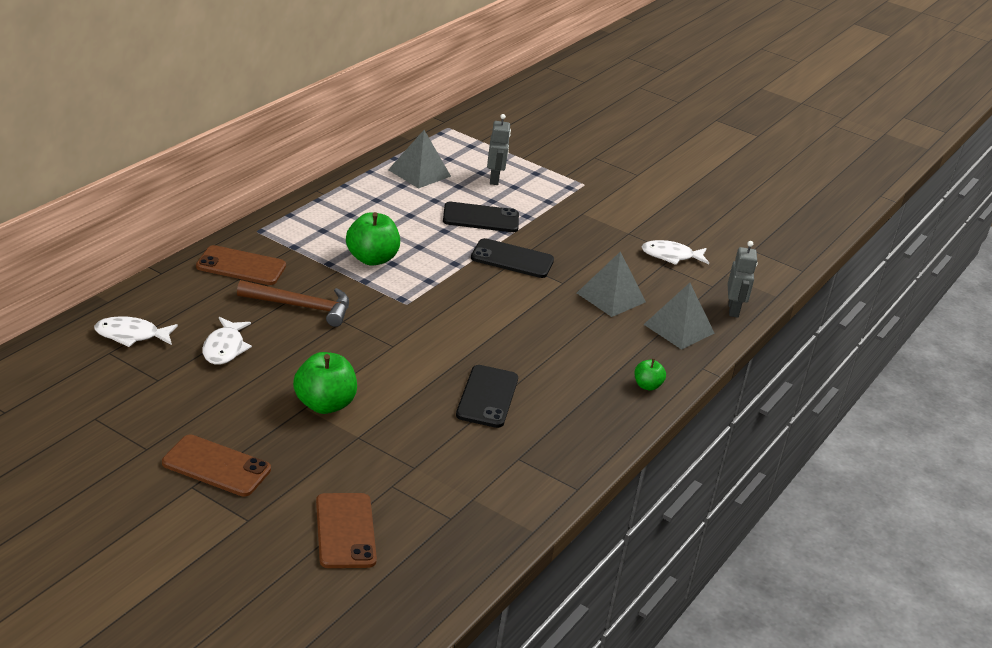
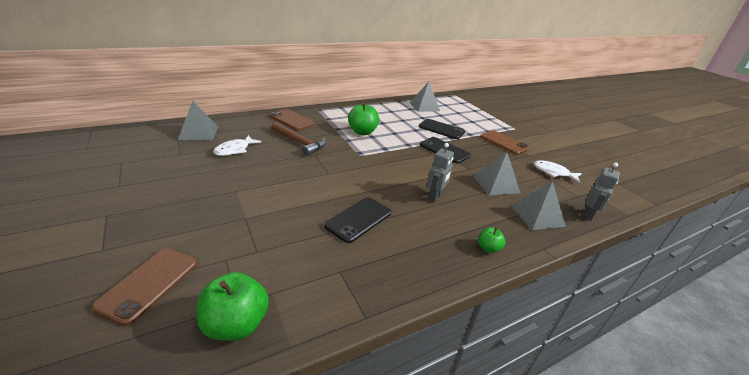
camera: 30 degrees right, 0 degrees up
white fish [94,316,178,347] -> grey pyramid [178,101,218,141]
brown phone [162,435,271,497] -> brown phone moved to [480,130,529,155]
green apple [293,352,357,414] -> green apple moved to [197,272,269,341]
grey robot [487,114,511,185] -> grey robot moved to [427,143,454,202]

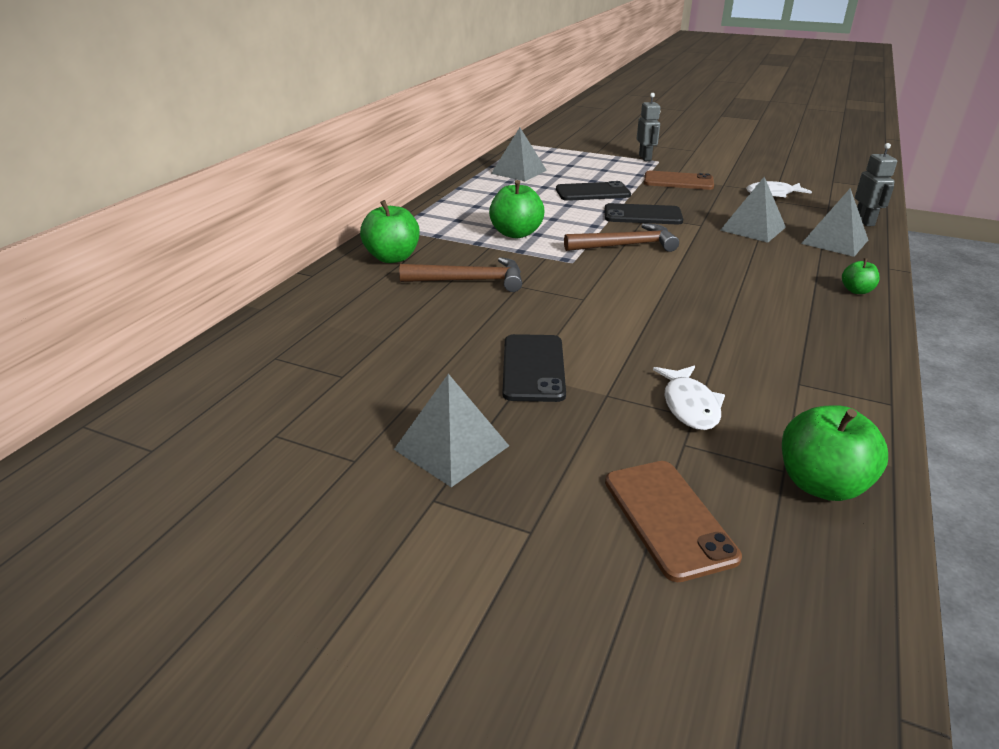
camera: 35 degrees left, 0 degrees up
grey pyramid [178,101,218,141] -> grey pyramid moved to [394,374,509,487]
white fish [213,135,261,156] -> white fish moved to [653,366,725,430]
brown phone [270,109,315,130] -> green apple [360,200,420,263]
black phone [324,197,391,243] -> black phone moved to [503,334,566,402]
grey robot [427,143,454,202] -> grey robot moved to [637,93,660,161]
none -> brown hammer [564,223,679,252]

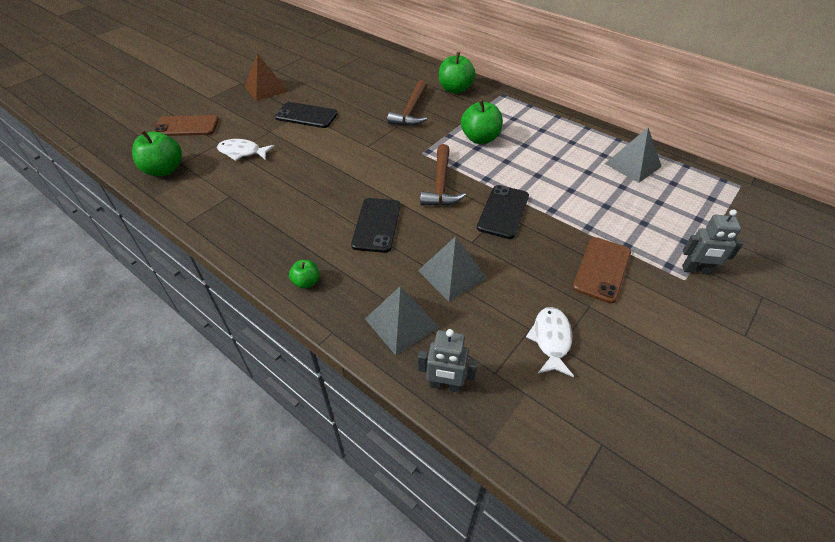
camera: 105 degrees right, 15 degrees up
grey pyramid [394,374,509,487] -> brown pyramid [244,53,288,101]
black phone [556,181,631,201] -> black phone moved to [351,198,400,253]

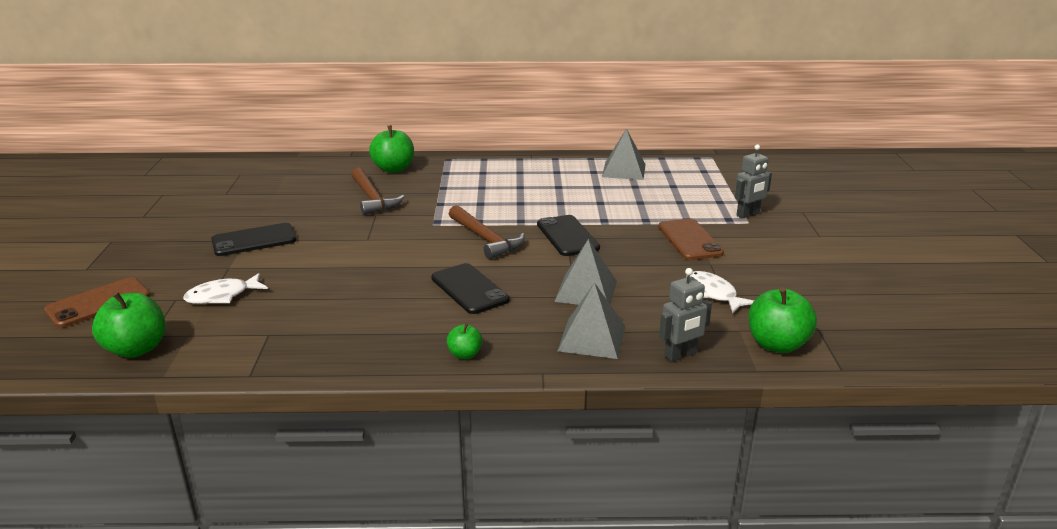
camera: 40 degrees left, 20 degrees down
brown pyramid [244,53,288,101] -> none
green apple [461,100,503,144] -> green apple moved to [748,287,817,353]

